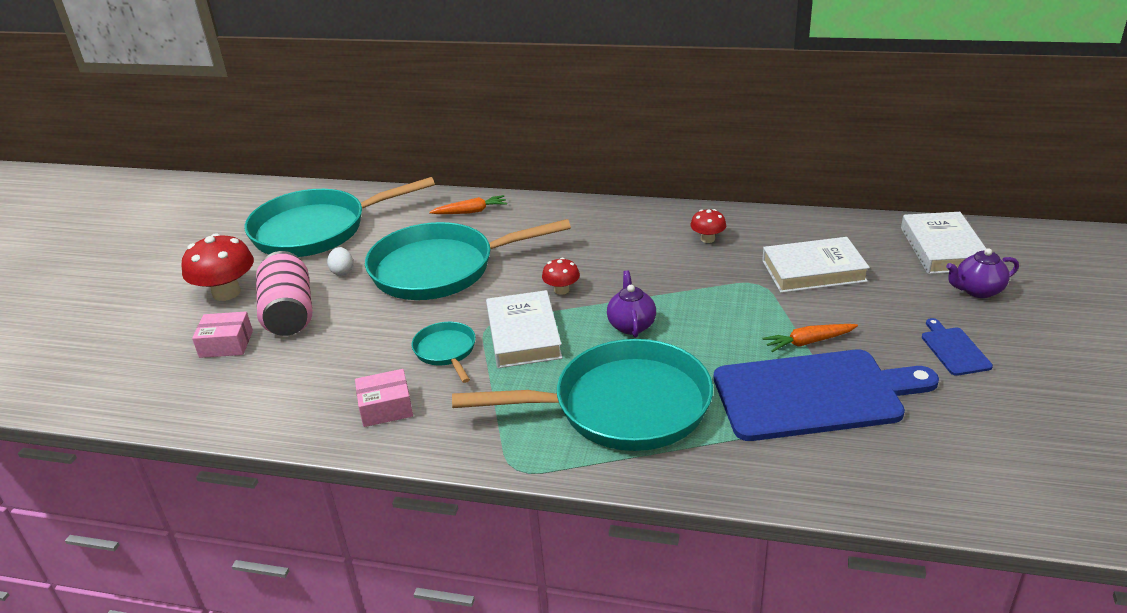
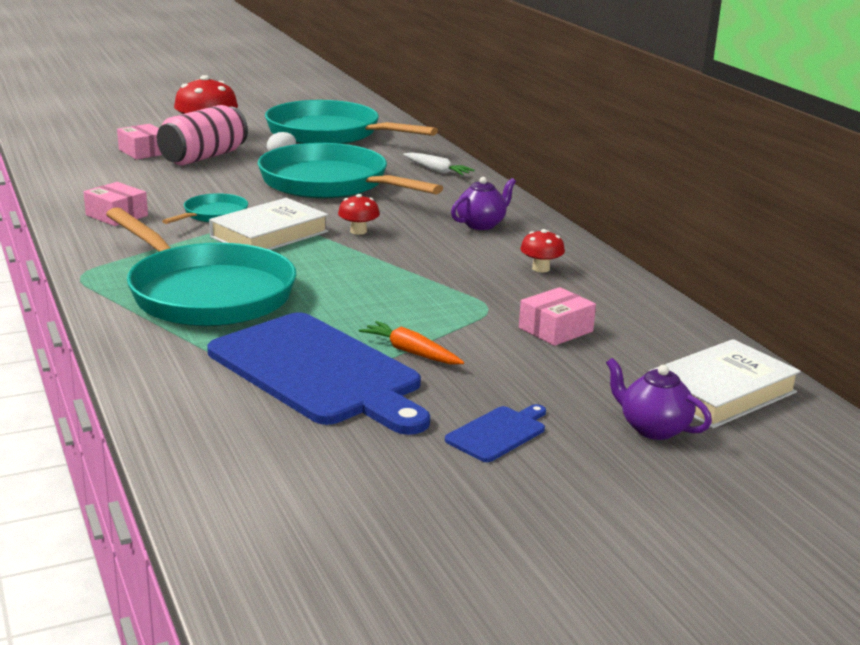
camera: 50 degrees right, 10 degrees down
orange carrot [429,195,507,214] -> white carrot [403,152,475,175]
purple teapot [607,270,656,338] -> purple teapot moved to [451,177,516,230]
white book [762,237,870,293] -> pink box [519,287,596,346]

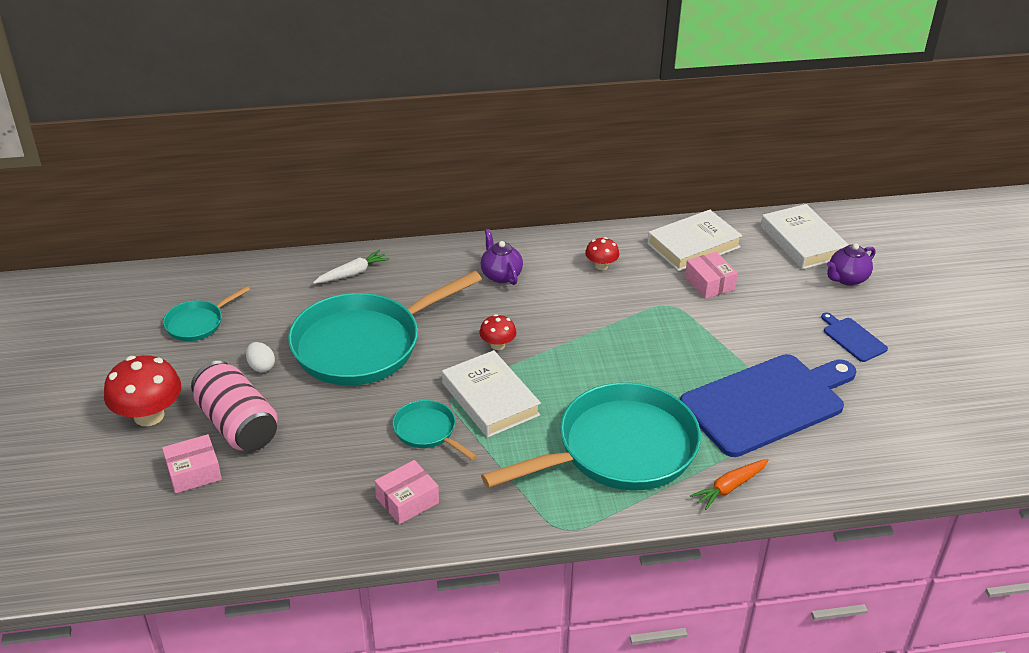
camera: 75 degrees left, 15 degrees up
turquoise pan [265,100,438,144] -> turquoise pan [163,286,250,341], size x0.46
orange carrot [359,321,464,364] -> orange carrot moved to [690,459,769,510]
none -> white book [647,210,743,271]

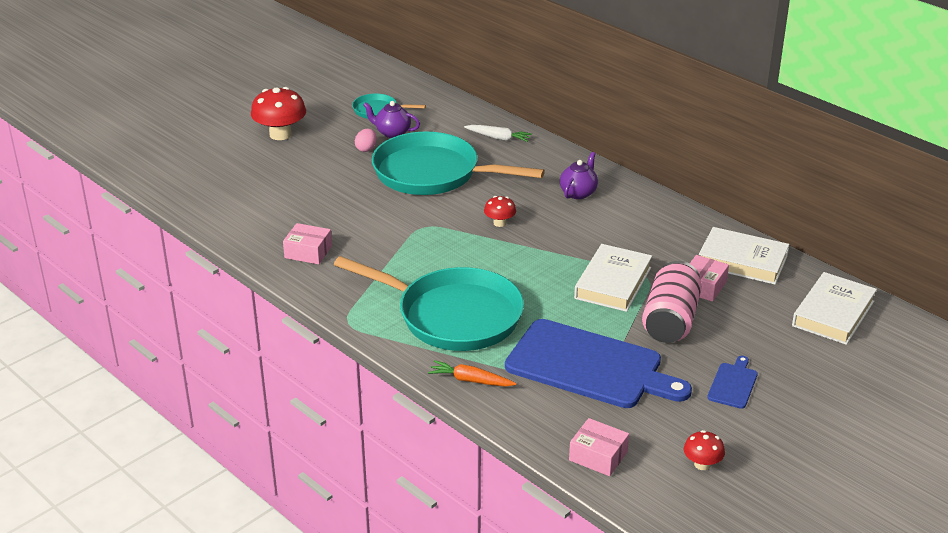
camera: 55 degrees right, 5 degrees down
pink box [162,434,222,494] -> pink box moved to [569,418,629,476]
pink can [191,361,277,451] -> pink can moved to [642,261,702,343]
white egg [246,342,275,372] -> pink egg [355,129,377,152]
turquoise pan [392,400,477,460] -> none
white book [442,350,541,438] -> white book moved to [574,244,652,312]
red mushroom [585,237,619,270] -> red mushroom moved to [684,430,725,470]
purple teapot [827,243,875,286] -> purple teapot moved to [363,101,420,138]

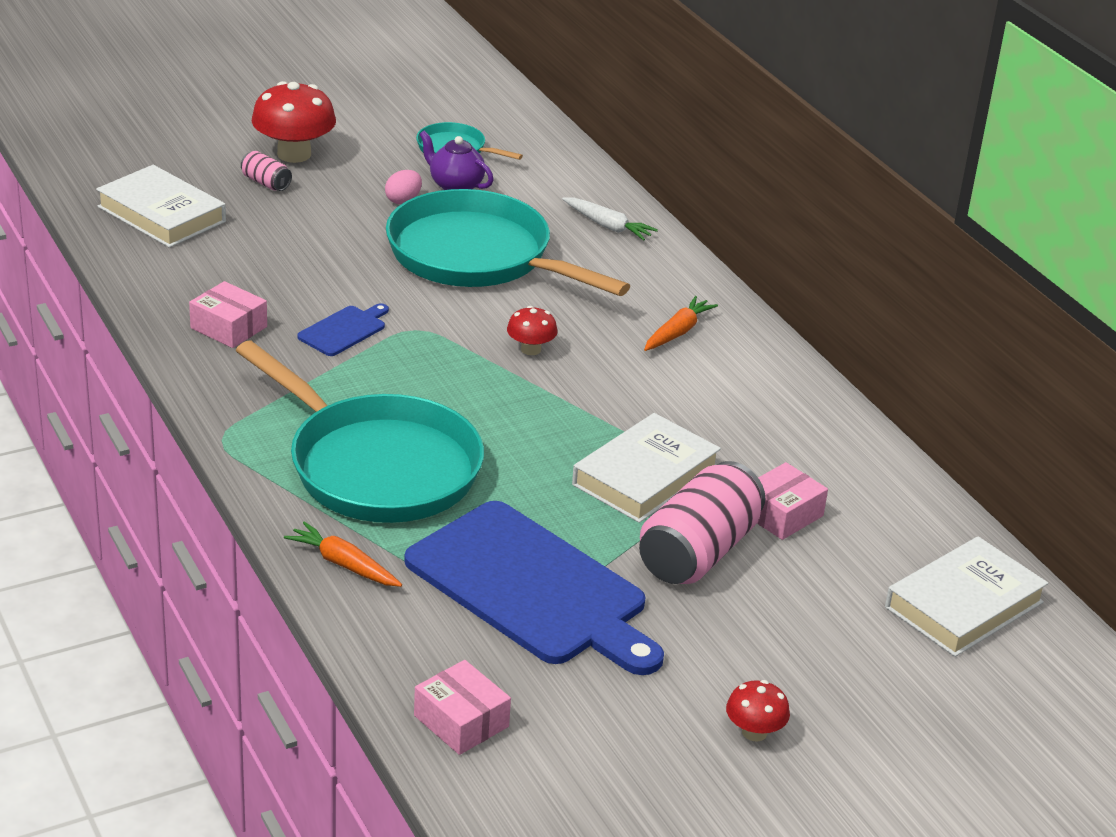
camera: 15 degrees right, 0 degrees up
purple teapot [560,152,598,199] -> orange carrot [644,296,718,351]
red mushroom [684,430,725,470] -> red mushroom moved to [726,680,790,741]
white book [699,227,789,285] -> white book moved to [96,165,226,248]
blue cutting board [707,356,758,409] -> blue cutting board moved to [297,303,389,356]
none -> pink can [241,151,292,191]

